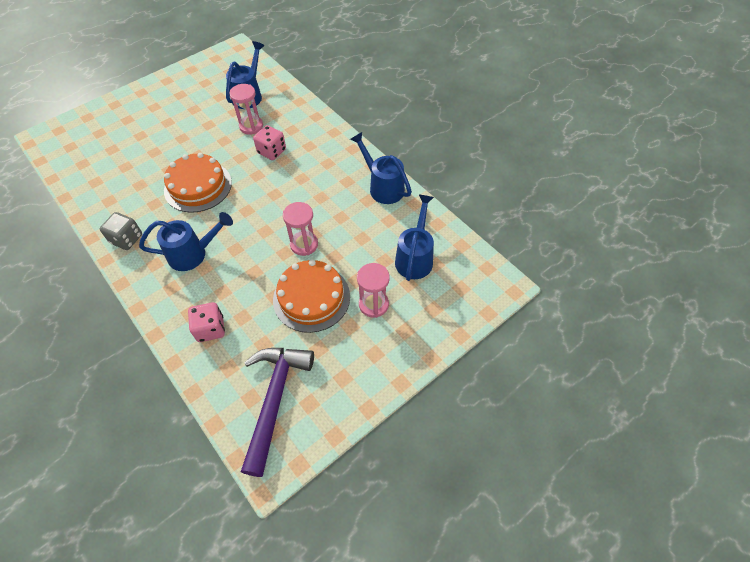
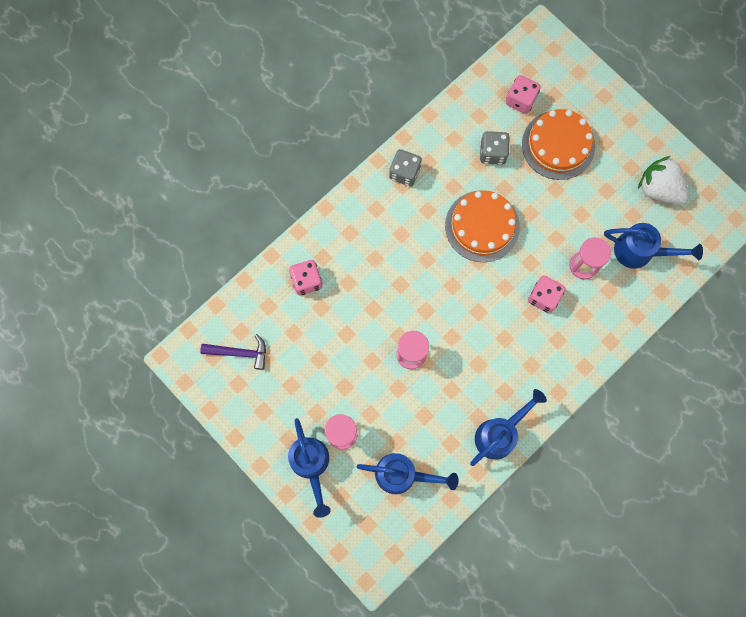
camera: 85 degrees right, 20 degrees up
blue watering can [139,212,233,271] -> blue watering can moved to [288,418,331,518]
purple hammer [241,348,314,477] -> purple hammer [200,334,266,370], size x0.57
orange cake [273,259,350,333] -> orange cake moved to [522,109,595,180]
none -> grey dice [480,131,510,165]
none -> pink dice [506,75,541,114]
none -> white strawberry [638,156,689,204]

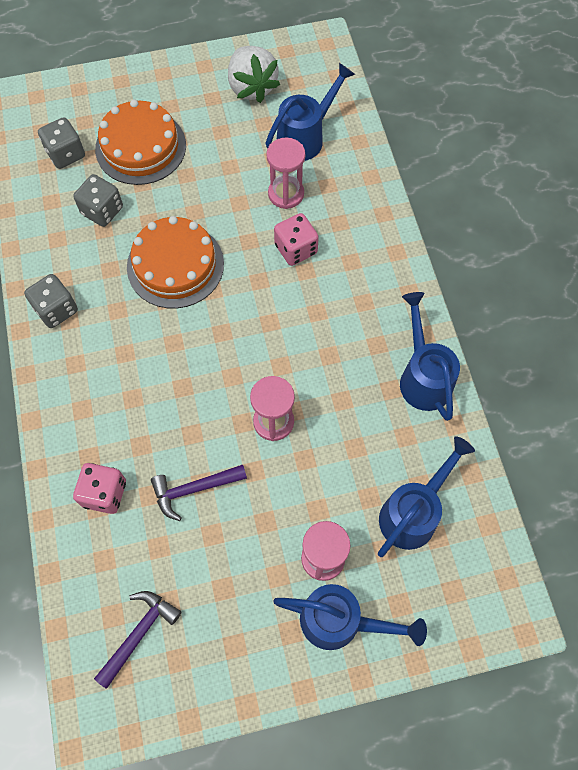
camera: 60 degrees left, 10 degrees down
pink dice [506,75,541,114] -> grey dice [38,117,85,169]
white strawberry [638,156,689,204] -> white strawberry turned 90 degrees counterclockwise [228,46,280,103]
none -> purple hammer [151,465,247,521]

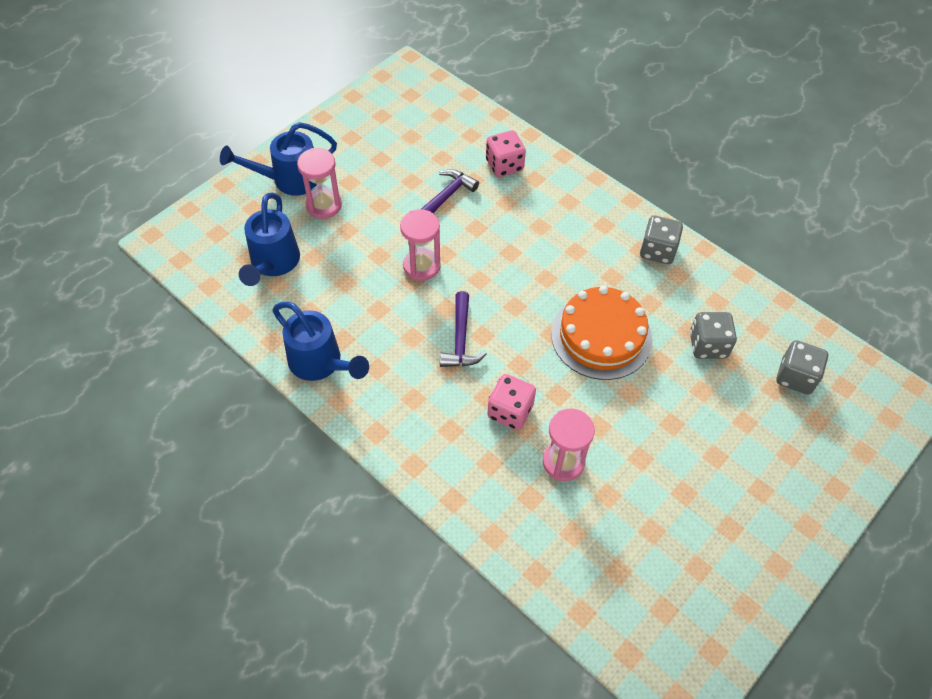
camera: 145 degrees right, 10 degrees down
purple hammer [94,591,181,689] -> purple hammer moved to [440,291,487,367]
orange cake [95,99,186,185] -> none
white strawberry [228,46,280,103] -> none
blue watering can [266,63,355,161] -> none

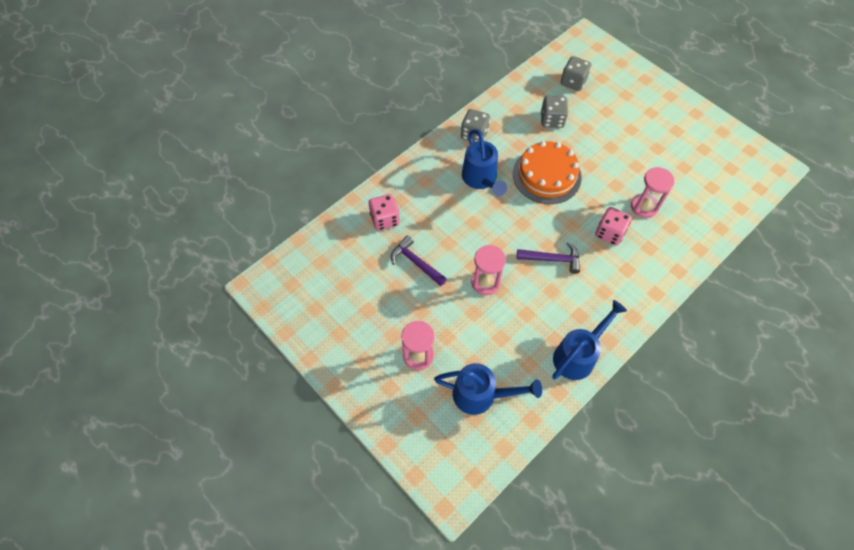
camera: 85 degrees left, 5 degrees up
blue watering can [220,122,337,195] -> blue watering can moved to [462,129,507,196]

